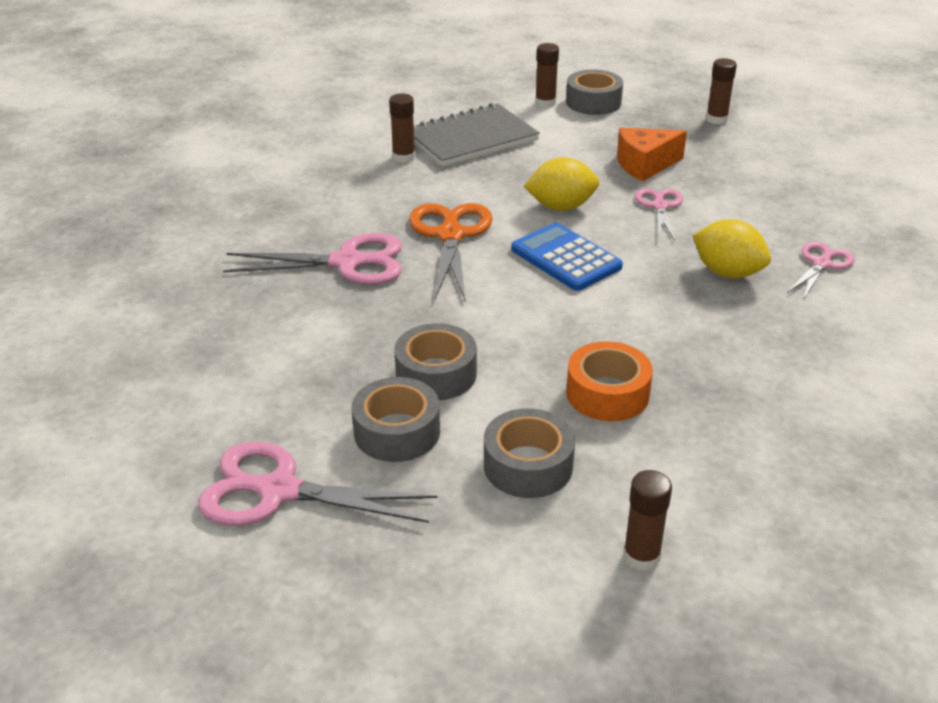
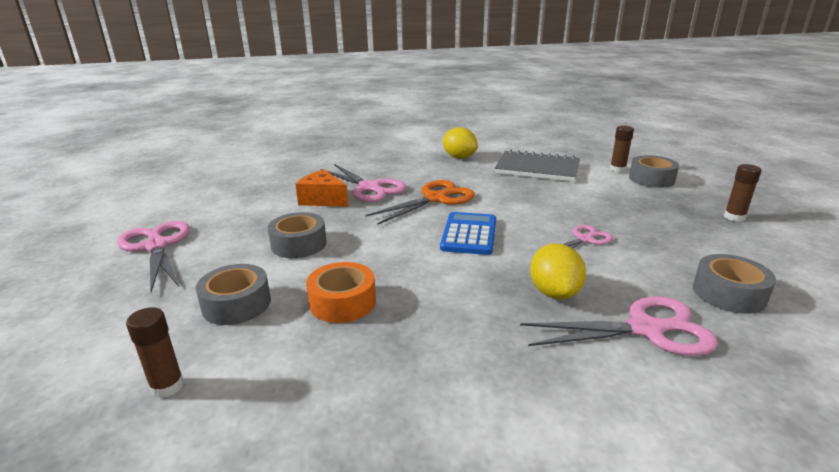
camera: 50 degrees right, 10 degrees down
grey tape [352,377,440,462] -> grey tape moved to [693,254,776,314]
brown glue stick [389,93,415,163] -> none
yellow lemon [524,157,599,211] -> yellow lemon moved to [443,127,478,159]
orange cheese [617,127,687,182] -> orange cheese moved to [295,169,349,207]
pink scissors [787,242,855,298] -> pink scissors [520,296,718,356], size x1.69

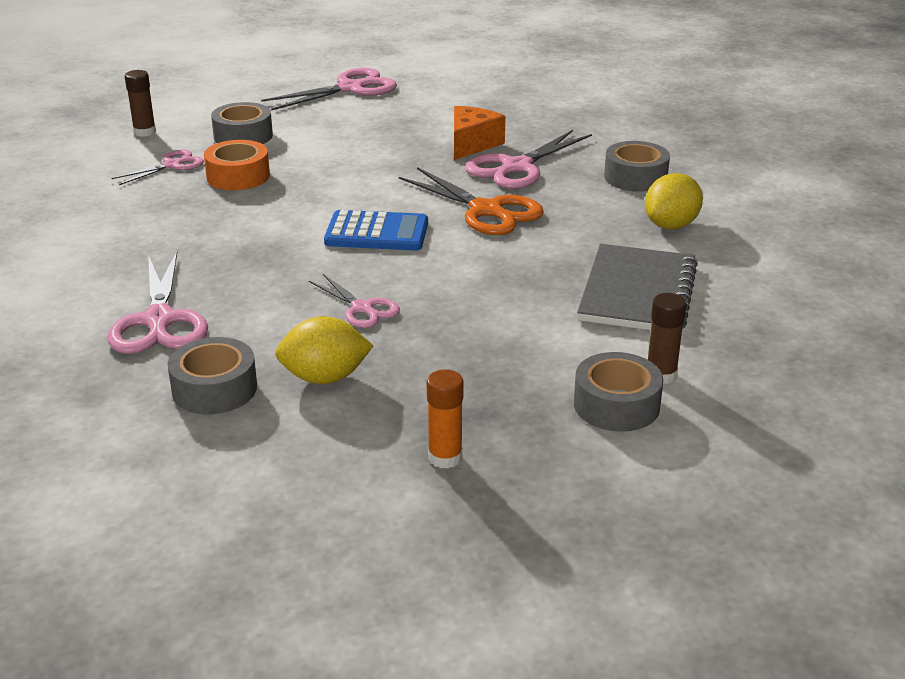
camera: 85 degrees right, 5 degrees up
grey tape [268,212,327,258] -> grey tape moved to [604,141,670,192]
yellow lemon [530,243,586,299] -> yellow lemon moved to [275,316,373,384]
brown glue stick [724,164,761,222] -> orange glue stick [427,369,464,469]
none -> pink scissors [111,150,204,185]

